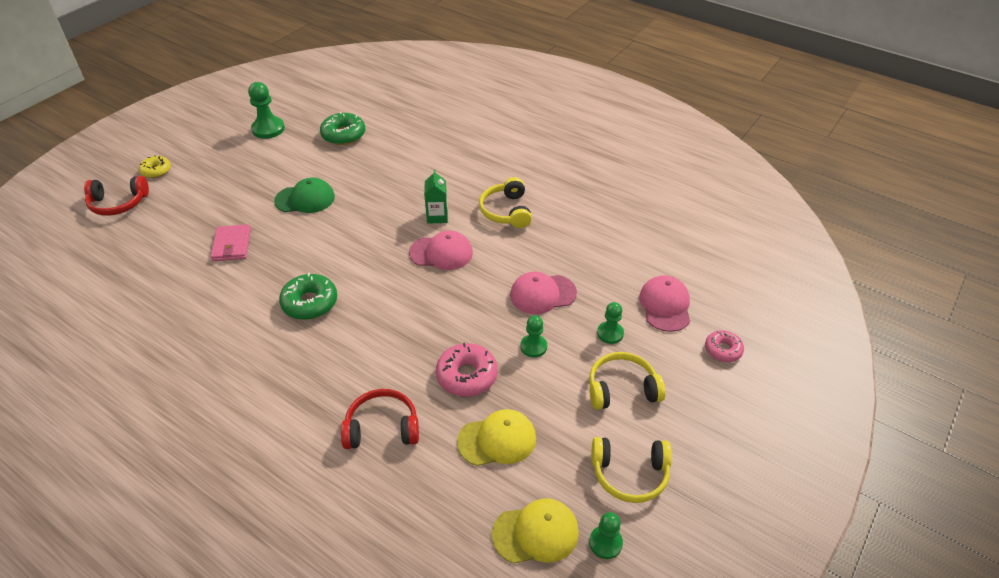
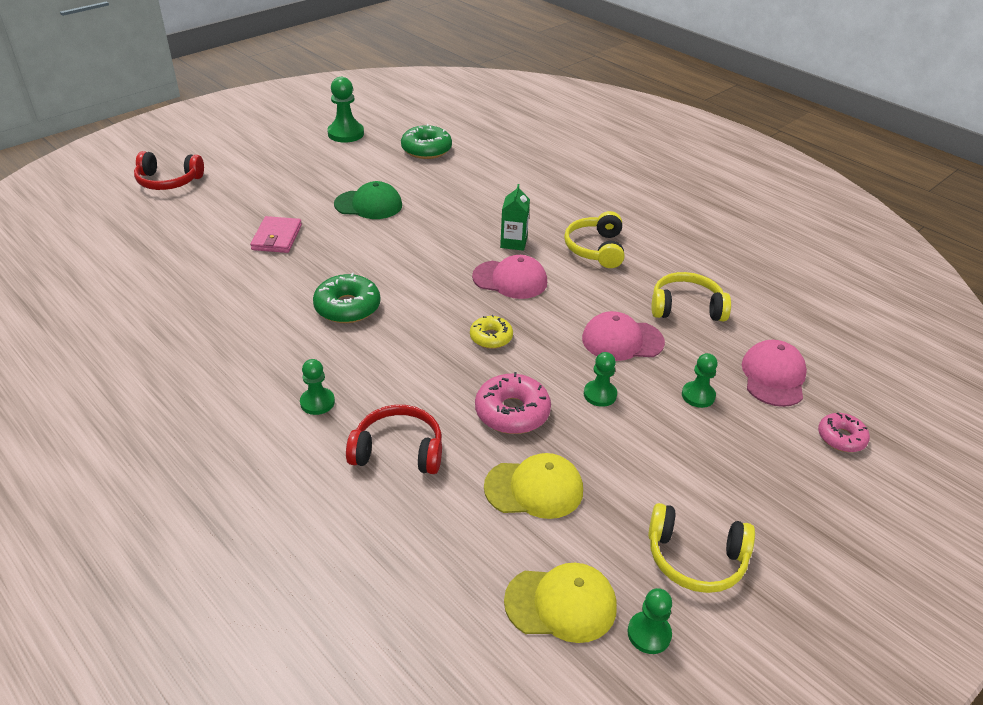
camera: 10 degrees right, 5 degrees down
yellow donut [139,155,171,178] -> yellow donut moved to [470,315,513,349]
yellow headphones [589,352,666,410] -> yellow headphones moved to [652,272,731,321]
none -> green pawn [300,359,335,415]

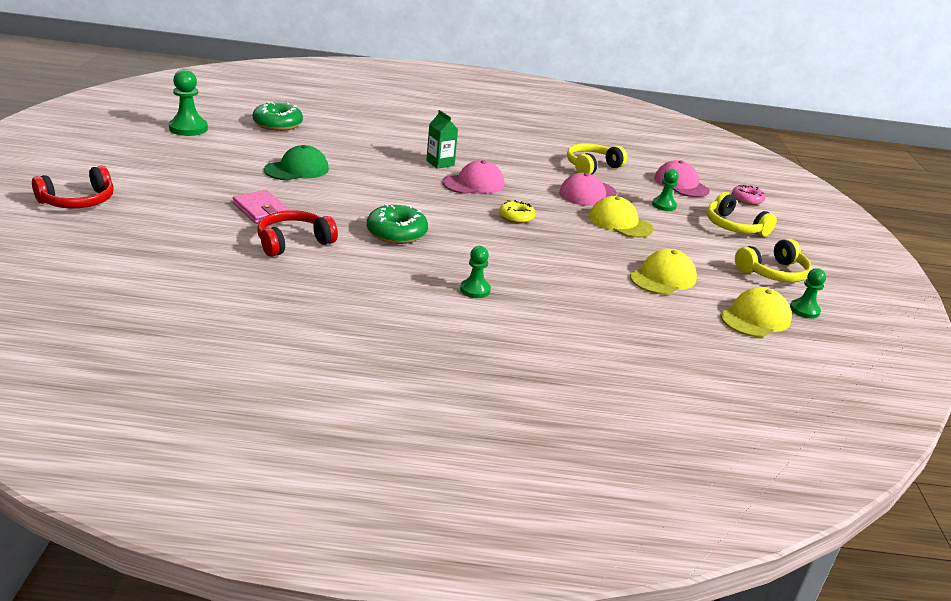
camera: 45 degrees left, 10 degrees down
red headphones [346,405,442,474] -> red headphones moved to [257,210,338,257]
pink donut [475,372,551,434] -> none
yellow headphones [564,211,624,268] -> yellow headphones moved to [707,192,777,237]
green pawn [584,352,617,407] -> yellow cap [589,196,654,238]

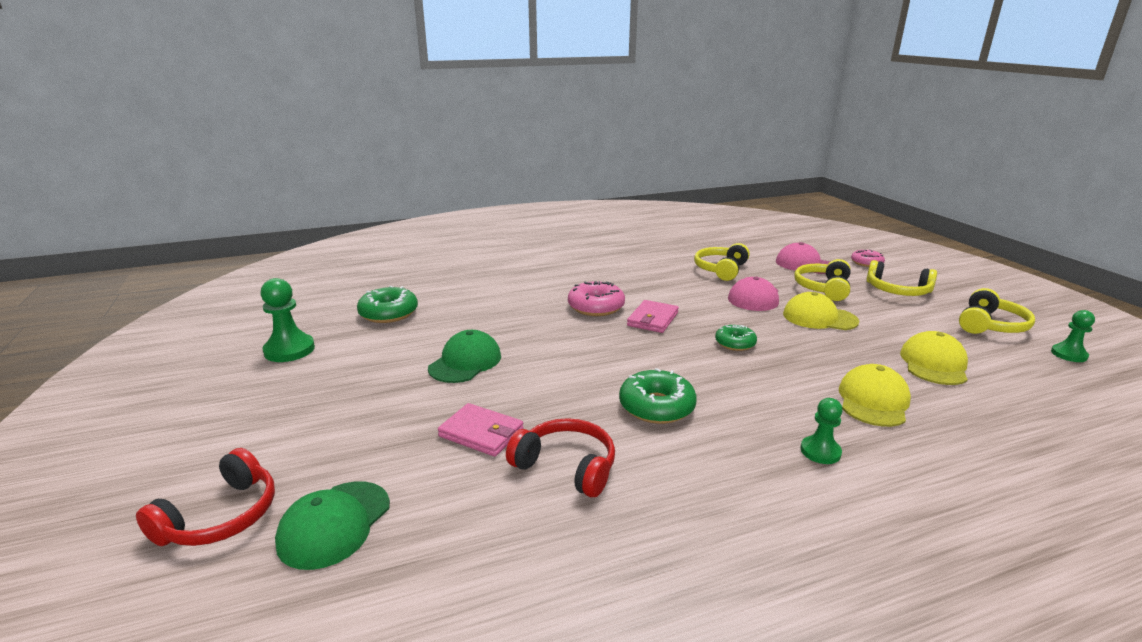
camera: 20 degrees left, 5 degrees down
red headphones [257,210,338,257] -> red headphones turned 90 degrees clockwise [506,418,615,497]
green carton [426,110,458,169] -> pink donut [568,281,625,316]
pink cap [442,160,505,194] -> pink wallet [627,300,679,333]
yellow donut [499,200,535,223] -> green donut [715,325,757,351]
green pawn [652,169,679,211] -> yellow headphones [794,259,851,301]
yellow cap [721,287,792,337] -> yellow cap moved to [839,364,911,427]
none -> green cap [275,481,390,570]

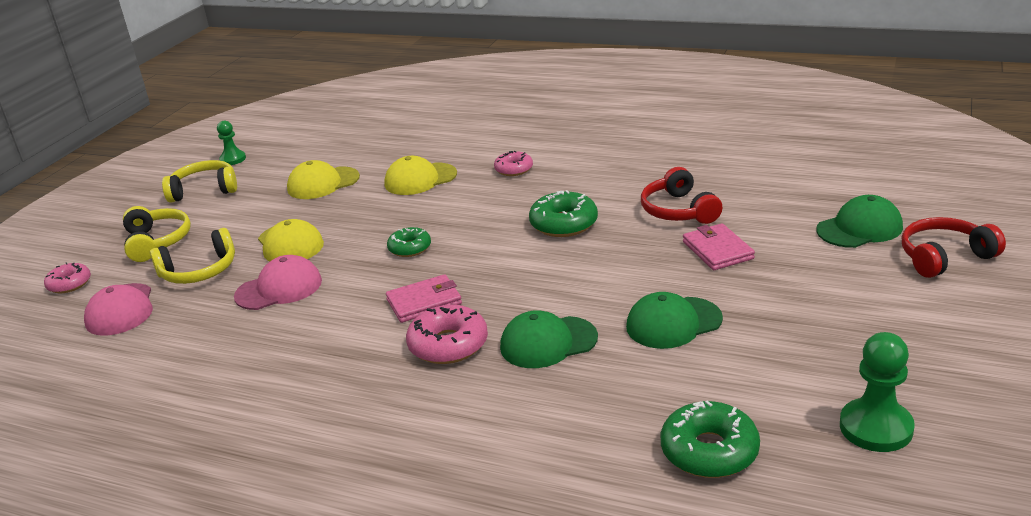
camera: 135 degrees left, 5 degrees up
yellow headphones [694,243,750,281] -> none
green pawn [801,398,843,464] -> pink donut [494,151,533,176]
none -> green cap [500,310,598,368]

